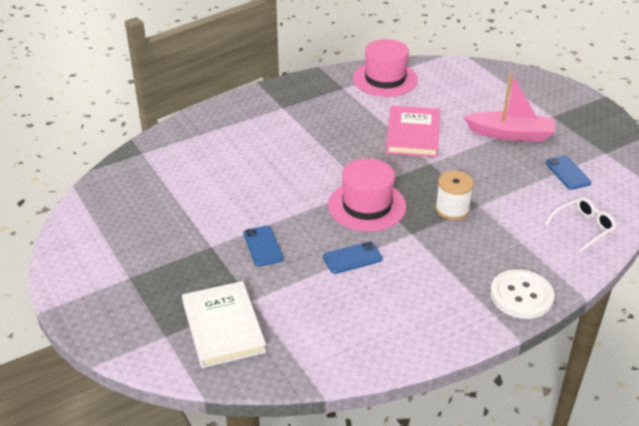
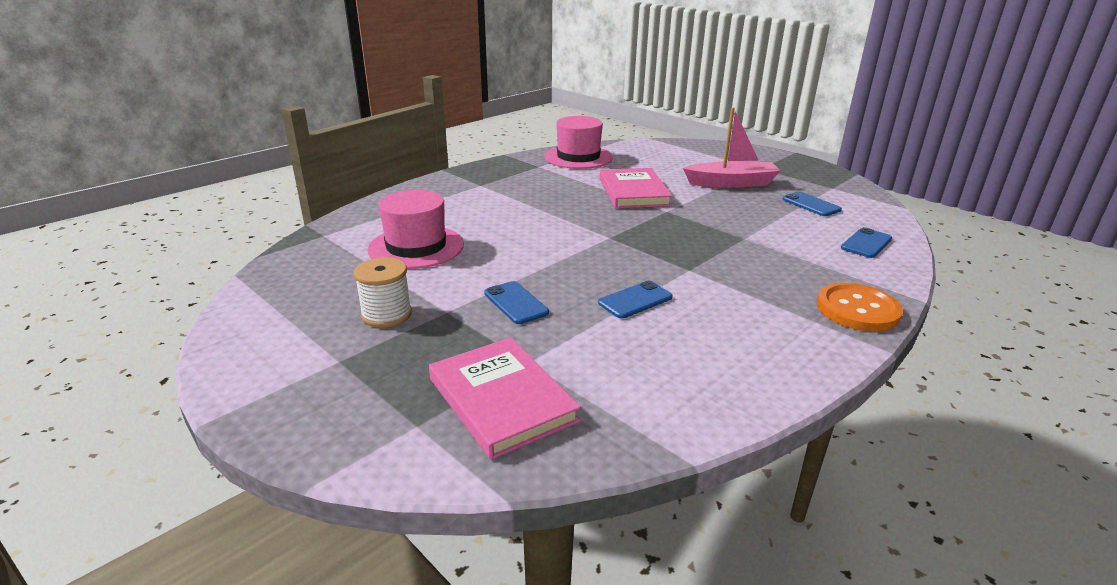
camera: 15 degrees left, 10 degrees down
white book [182,281,266,368] -> pink book [429,337,581,460]
pink hat [328,158,406,232] -> pink hat moved to [368,190,464,269]
white spool [435,171,474,220] -> white spool moved to [354,257,412,328]
white button [490,269,554,319] -> orange button [816,283,903,332]
white glasses [544,197,616,252] -> blue phone [841,227,892,258]

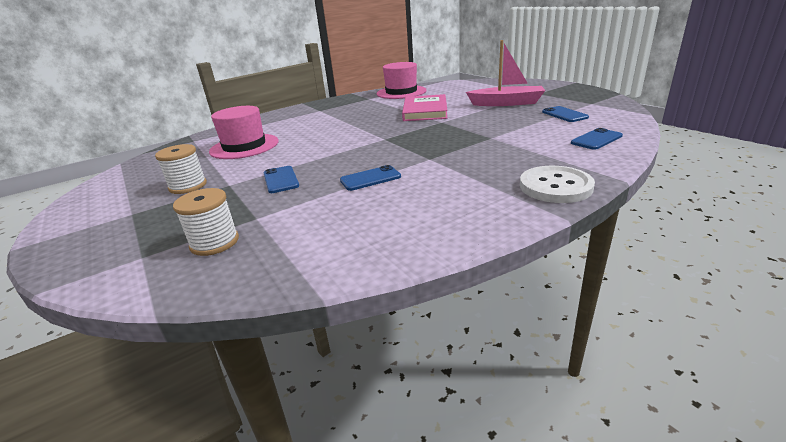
camera: 15 degrees right, 0 degrees up
pink book [429,337,581,460] -> white spool [173,188,239,256]
orange button [816,283,903,332] -> white button [520,166,595,203]

